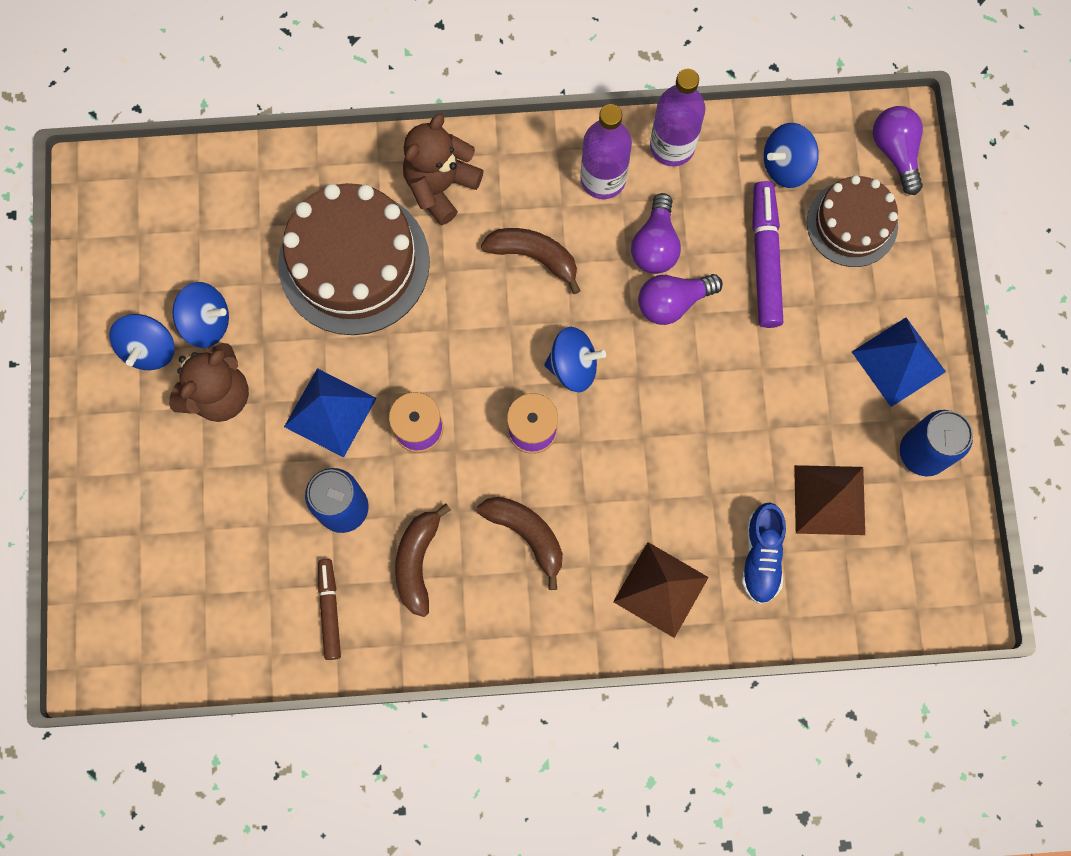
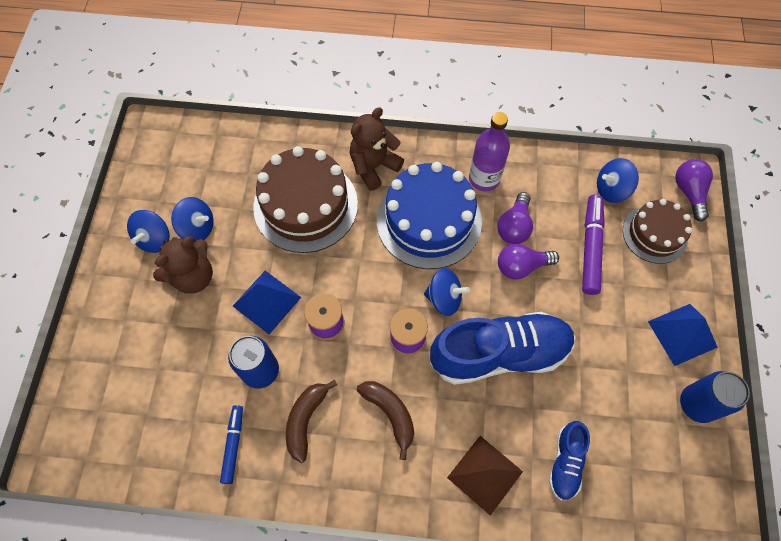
camera: 10 degrees right, 10 degrees down
brown marker [318,559,341,660] -> blue marker [220,405,243,484]
brown banana [481,228,581,294] -> blue cake [377,162,482,269]
purple bottle [650,69,705,166] -> none
brown pyramid [794,465,865,535] -> none
none -> blue shoe [430,312,575,385]

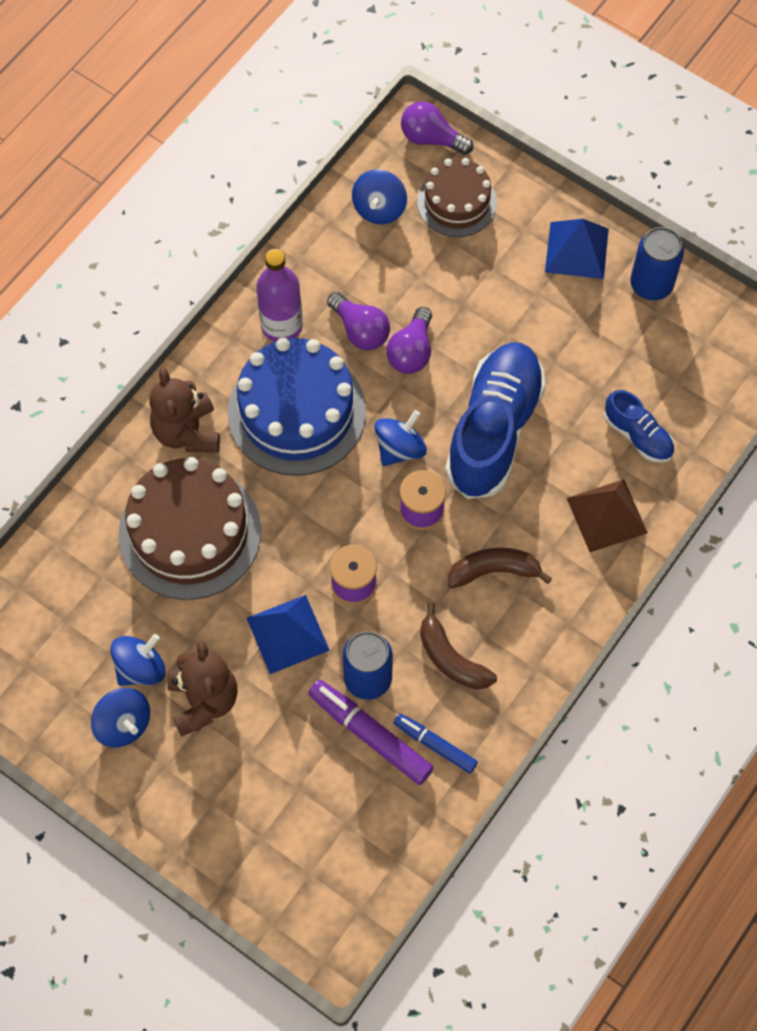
camera: 60 degrees left, 0 degrees up
purple marker [582,194,605,295] -> purple marker moved to [308,679,434,785]

